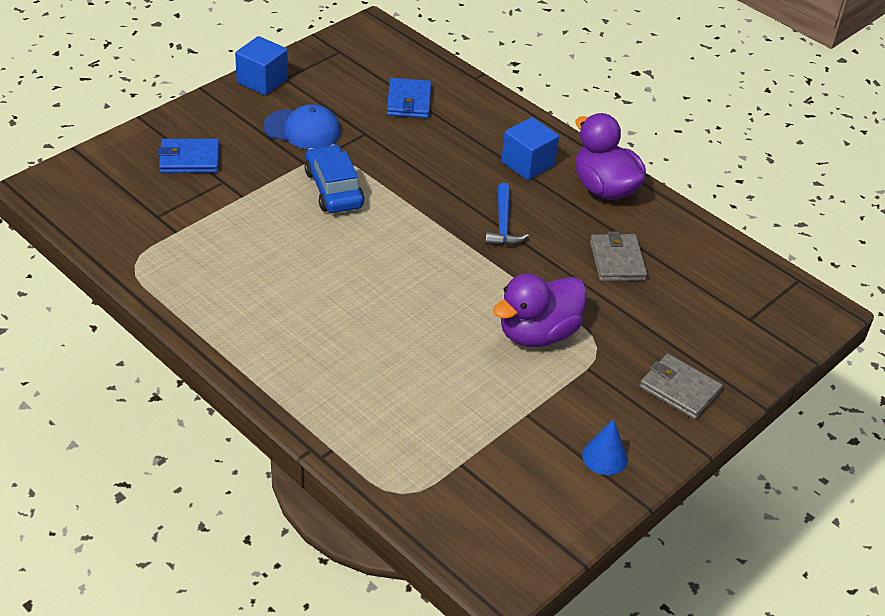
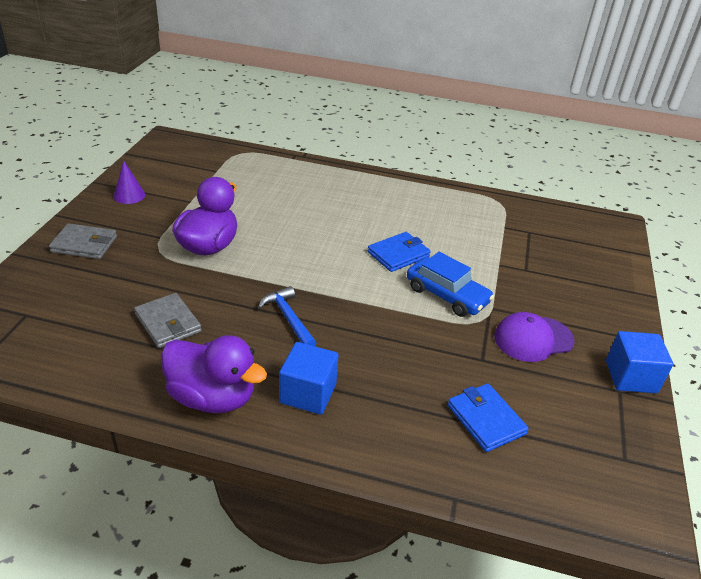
camera: 150 degrees right, 5 degrees down
blue wallet [158,139,219,173] -> blue wallet moved to [368,232,431,272]
blue cap [263,104,341,149] -> purple cap [494,312,575,362]
blue cone [582,419,627,475] -> purple cone [113,161,145,204]

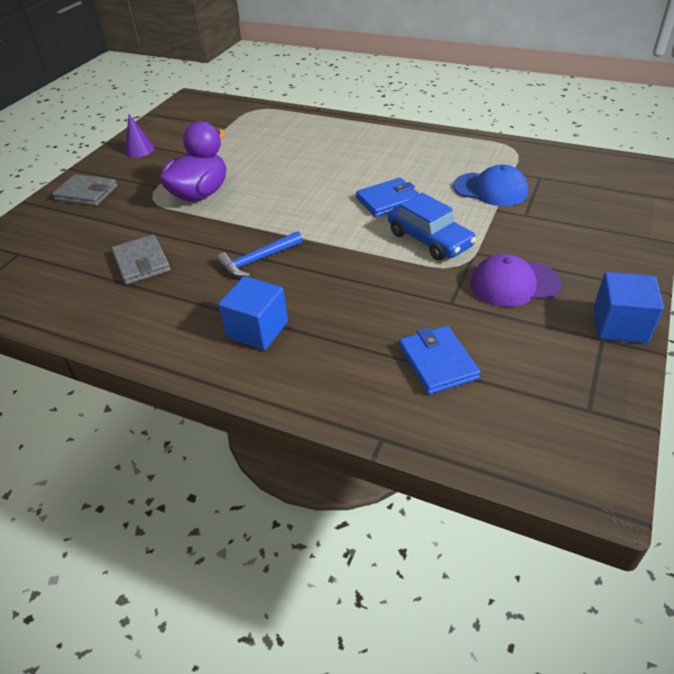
camera: 15 degrees right, 5 degrees up
purple duck [161,335,267,413] -> none
blue hammer [258,286,316,346] -> blue hammer turned 105 degrees counterclockwise [217,231,303,277]
none -> blue cap [453,164,528,206]

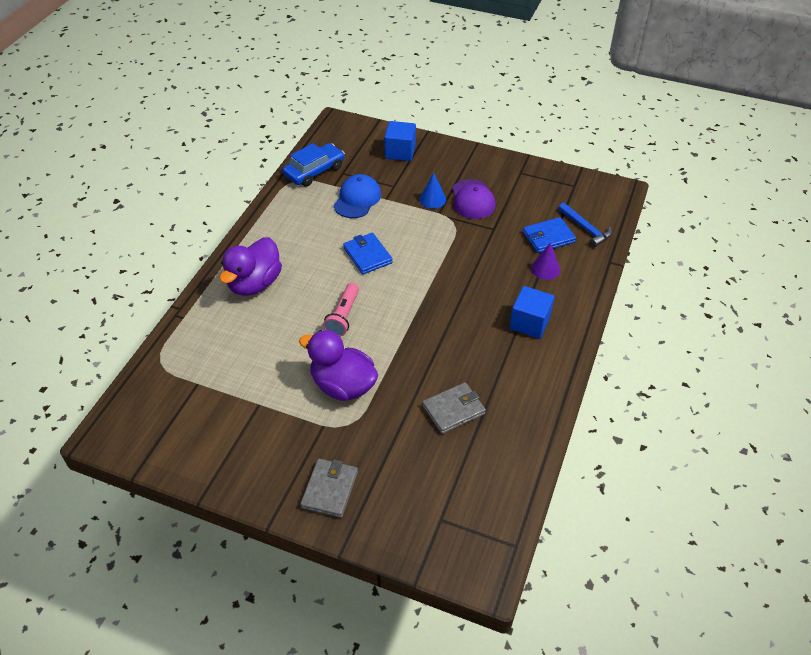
camera: 95 degrees left, 5 degrees up
purple cone [125,114,155,158] -> purple cone moved to [531,242,560,280]
blue hammer [217,231,303,277] -> blue hammer moved to [558,203,612,247]
blue car [388,193,476,260] -> blue car moved to [283,143,345,187]
blue cube [593,272,664,343] -> blue cube moved to [384,121,416,161]
none -> purple duck [220,237,282,296]
none -> pink flashlight [323,283,359,337]
none -> blue cone [419,173,446,208]

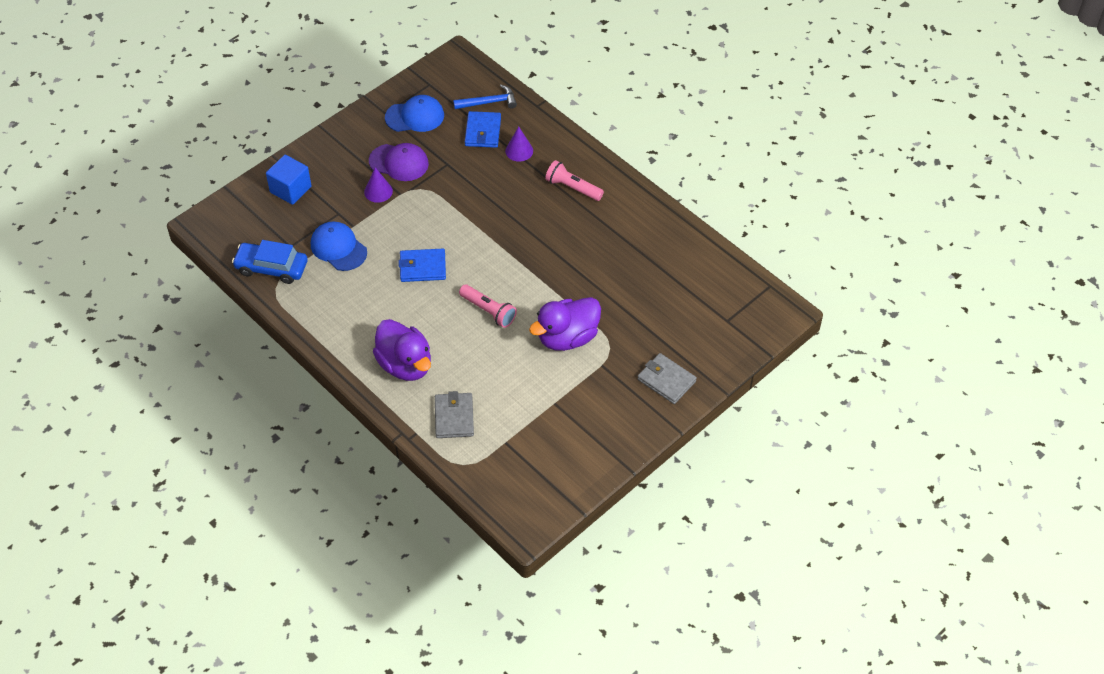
camera: 65 degrees left, 5 degrees up
blue car [283,143,345,187] -> blue car turned 60 degrees counterclockwise [232,240,308,284]
blue cone [419,173,446,208] -> purple cone [364,167,393,203]
grey wallet [422,382,486,434] -> grey wallet moved to [435,391,474,438]
blue cube [510,286,554,339] -> pink flashlight [545,160,604,201]
none -> blue cap [385,95,444,132]

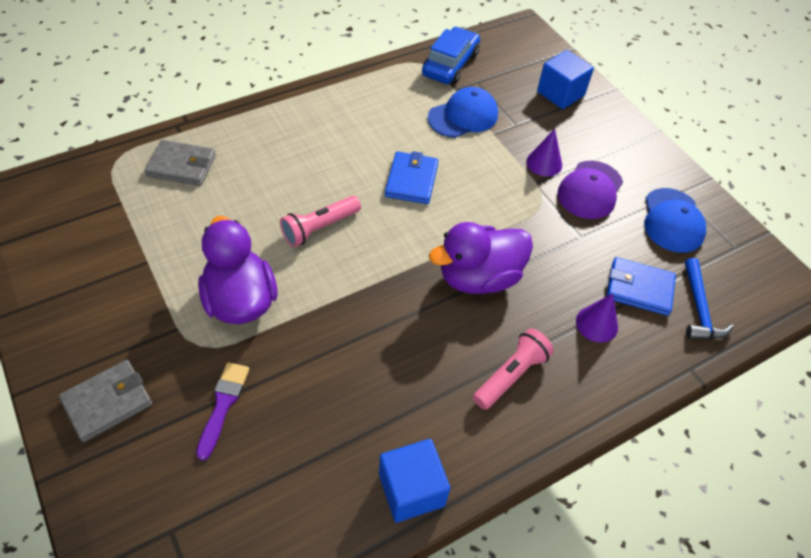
camera: 100 degrees right, 0 degrees up
purple duck [373,319,431,381] -> purple duck moved to [429,222,533,294]
none -> purple brush [196,362,249,461]
none -> blue cube [379,439,451,523]

